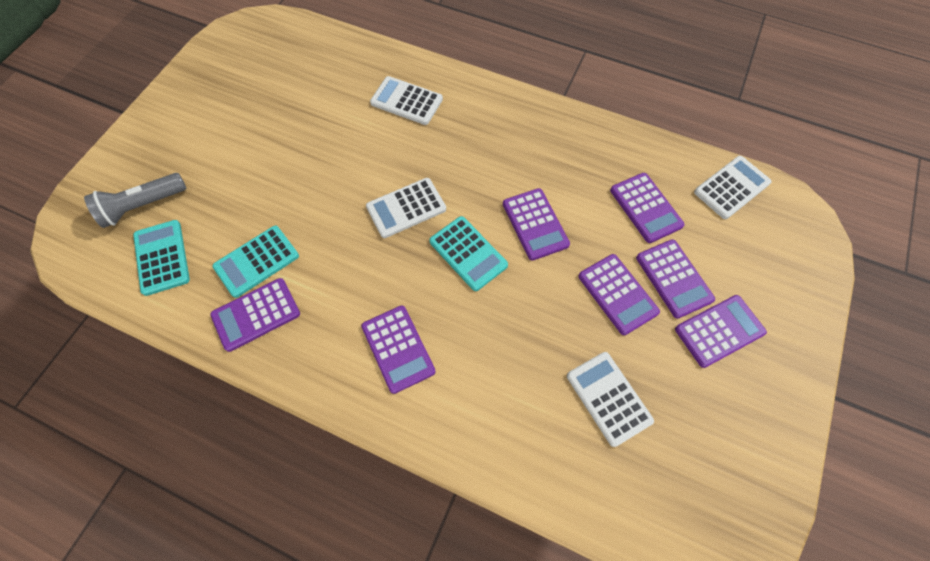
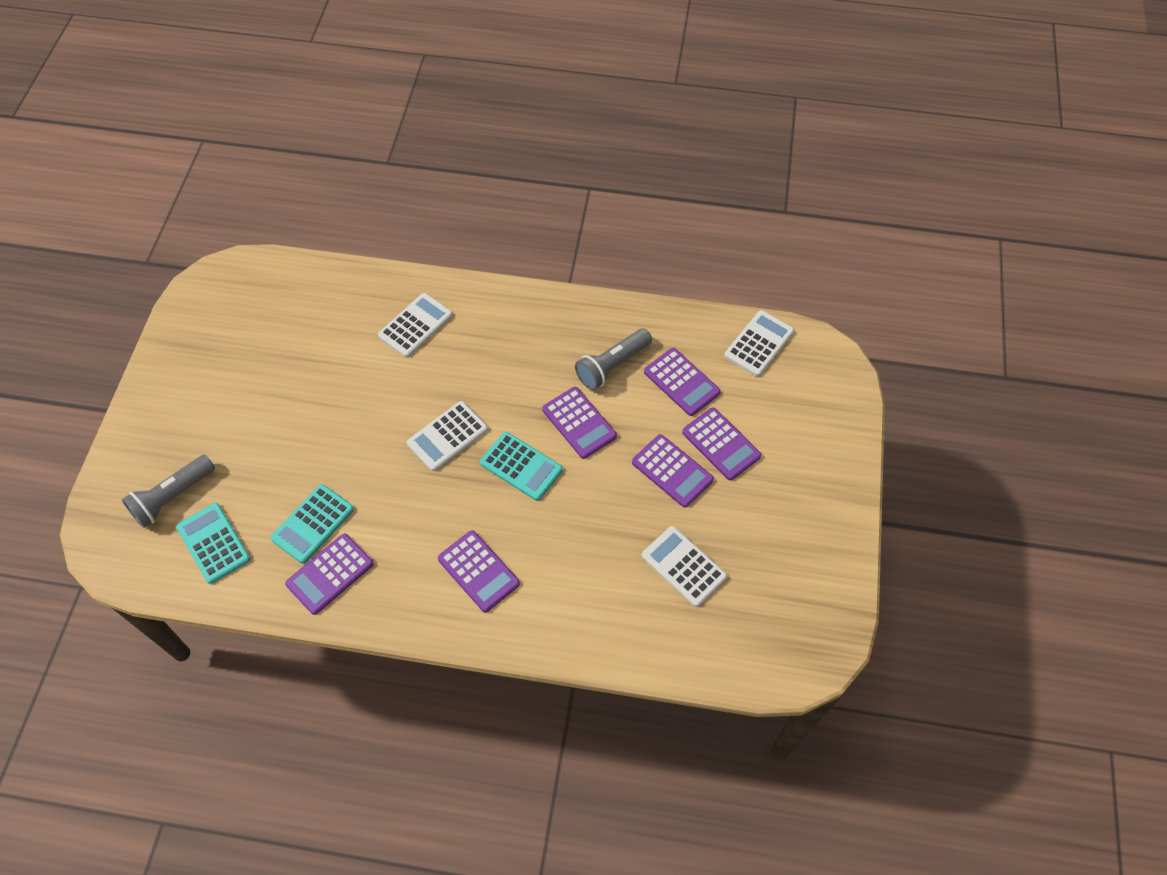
camera: 15 degrees left, 5 degrees down
white calculator [370,76,443,125] -> white calculator turned 120 degrees clockwise [378,293,453,358]
purple calculator [675,295,767,368] -> none
none -> grey flashlight [575,328,652,390]

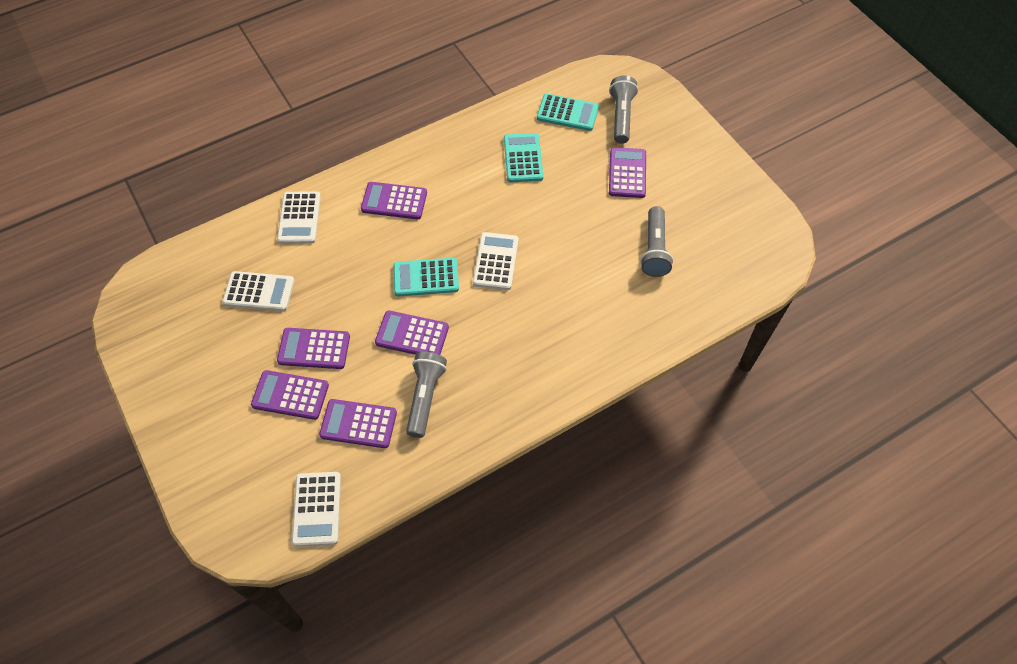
camera: 140 degrees right, 0 degrees up
purple calculator [285,534,374,615] -> purple calculator moved to [609,147,646,198]
white calculator [378,293,453,358] -> white calculator moved to [277,191,321,244]
none -> grey flashlight [640,206,673,277]

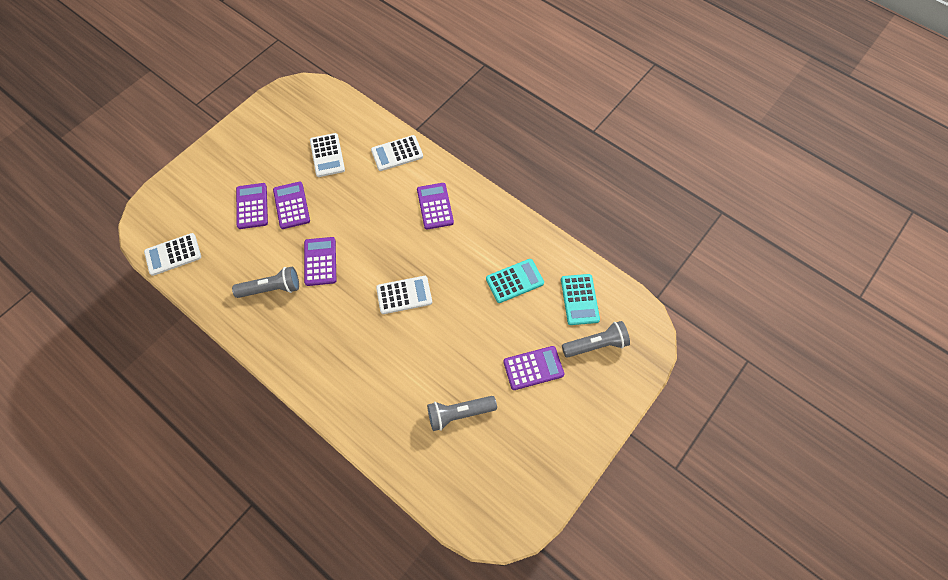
camera: 70 degrees right, 5 degrees up
purple calculator [319,399,397,448] -> none
turquoise calculator [393,258,459,297] -> none

